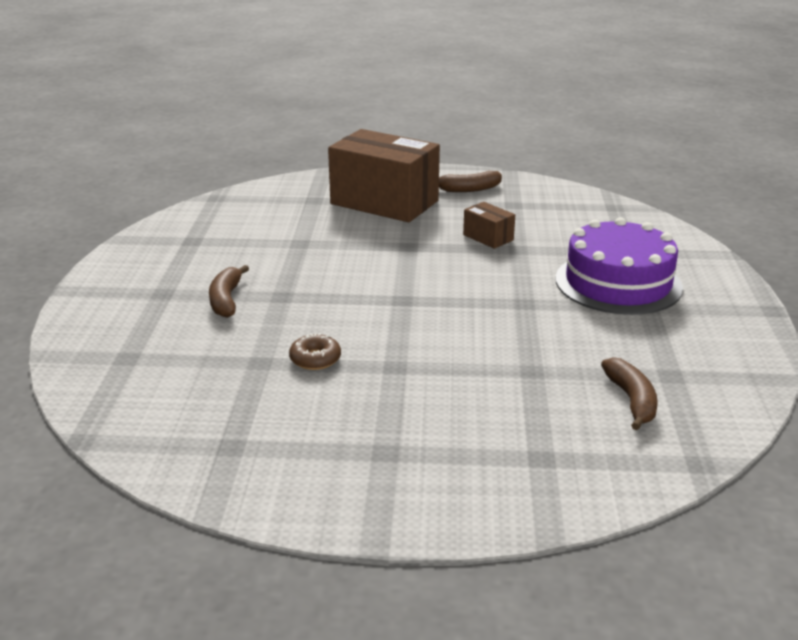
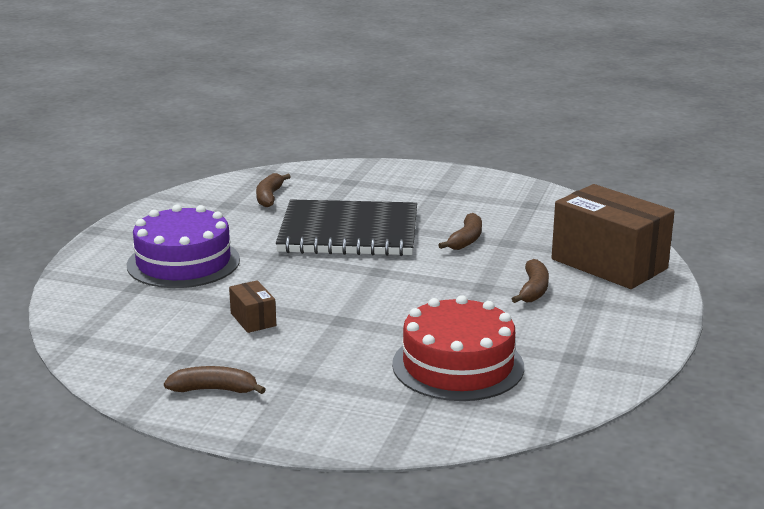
camera: 165 degrees left, 5 degrees down
brown donut [289,333,341,370] -> brown banana [439,213,482,250]
brown box [328,129,440,222] -> brown box moved to [551,184,675,289]
none -> black notebook [276,199,417,256]
none -> red cake [392,295,524,401]

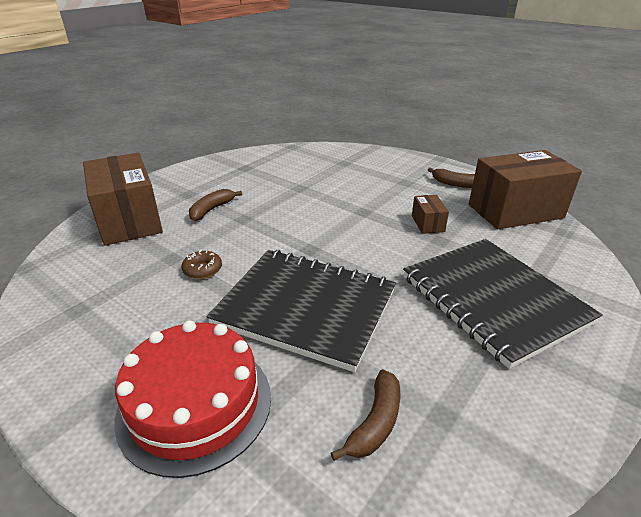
camera: 160 degrees left, 10 degrees up
purple cake [127,205,240,288] -> black notebook [403,239,603,369]
red cake [392,295,524,401] -> red cake moved to [115,320,271,478]
brown banana [439,213,482,250] -> brown donut [182,251,222,279]
none -> brown box [469,150,582,229]

